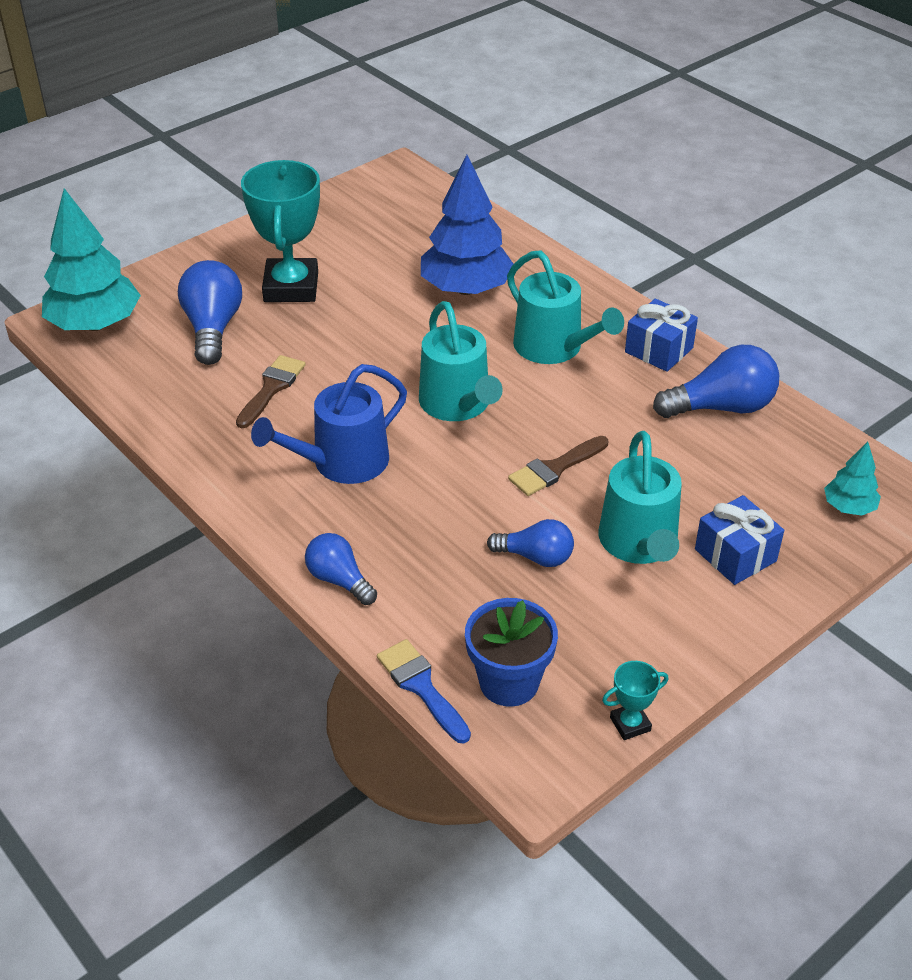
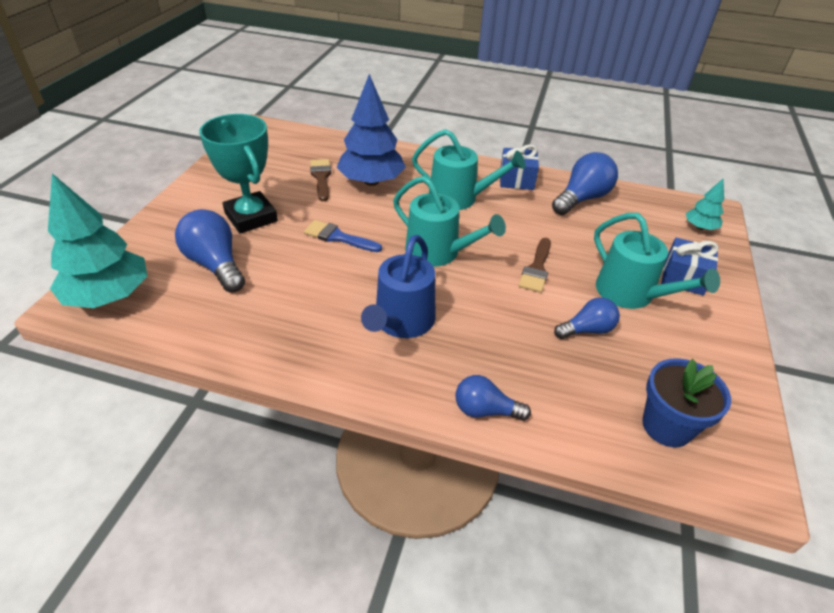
camera: 35 degrees left, 0 degrees up
brown brush [236,355,306,428] -> brown brush moved to [310,159,331,201]
blue brush [377,639,471,743] -> blue brush moved to [304,220,382,252]
turquoise trophy [602,661,668,740] -> none

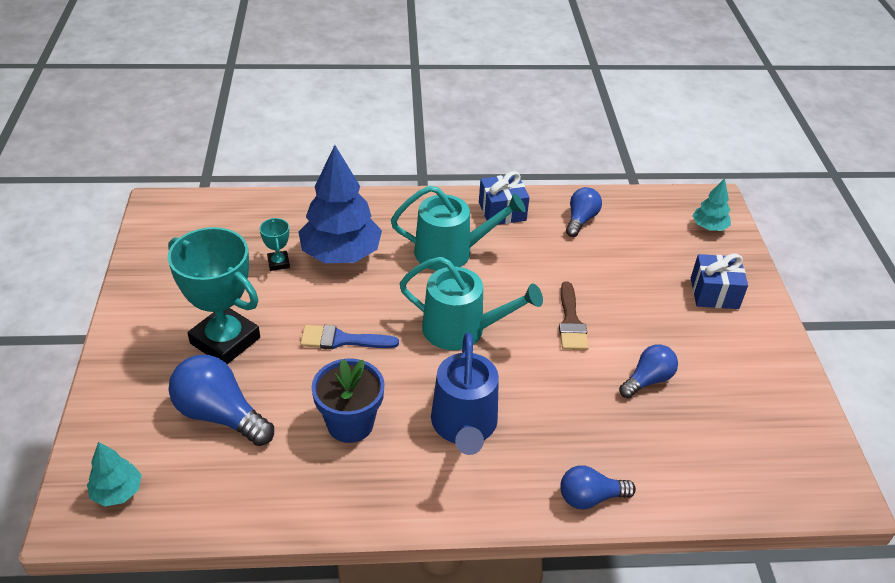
camera: 20 degrees left, 0 degrees up
turquoise tree [48,174,147,308] -> turquoise tree [87,442,142,507], size x0.49
brown brush [310,159,331,201] -> turquoise trophy [260,218,290,271]
blue light bulb [552,152,618,215] -> blue light bulb [566,187,602,237], size x0.62
turquoise watering can [594,213,720,309] -> none
blue flower pot [642,358,731,447] -> blue flower pot moved to [311,358,385,443]

